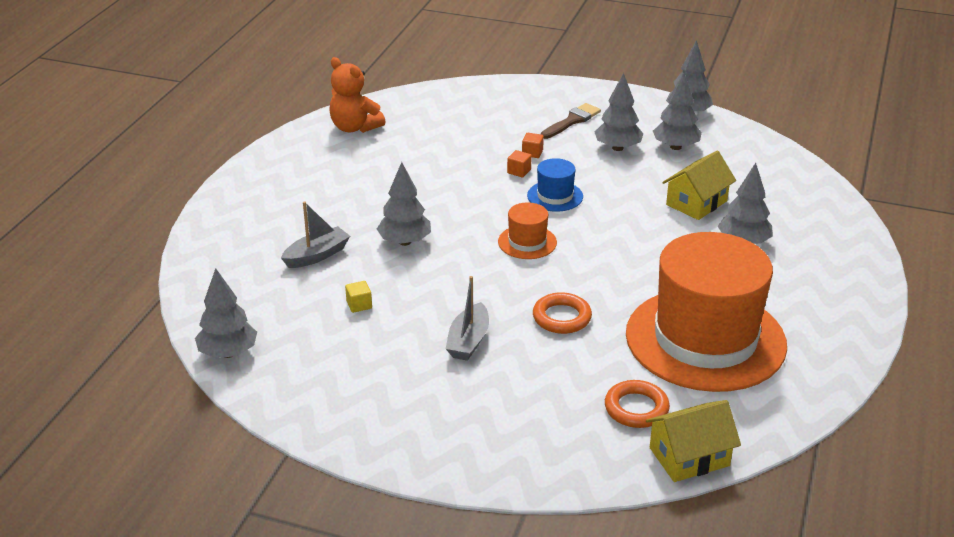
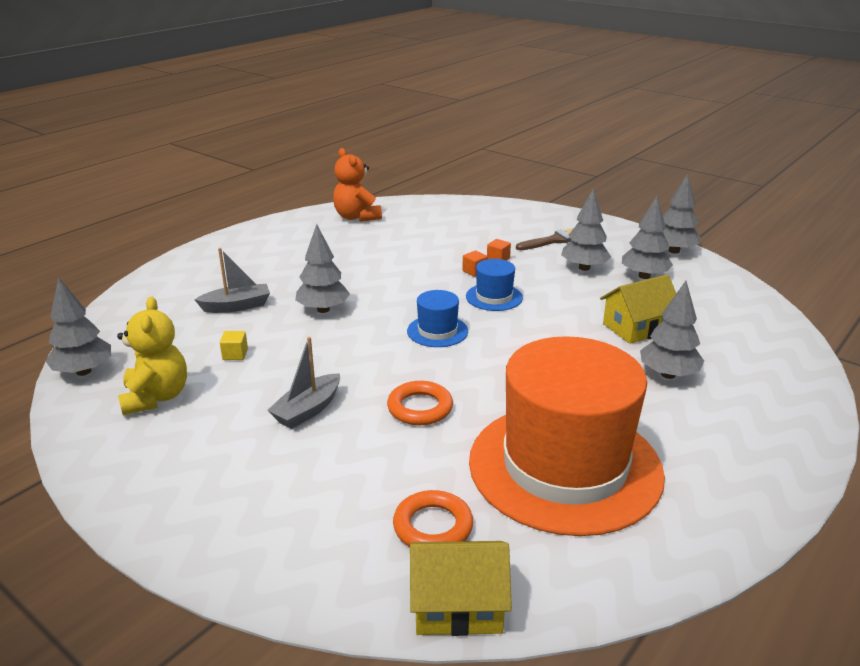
camera: 20 degrees right, 5 degrees down
orange hat [498,202,557,259] -> blue hat [407,290,468,347]
none -> yellow teddy bear [117,297,187,415]

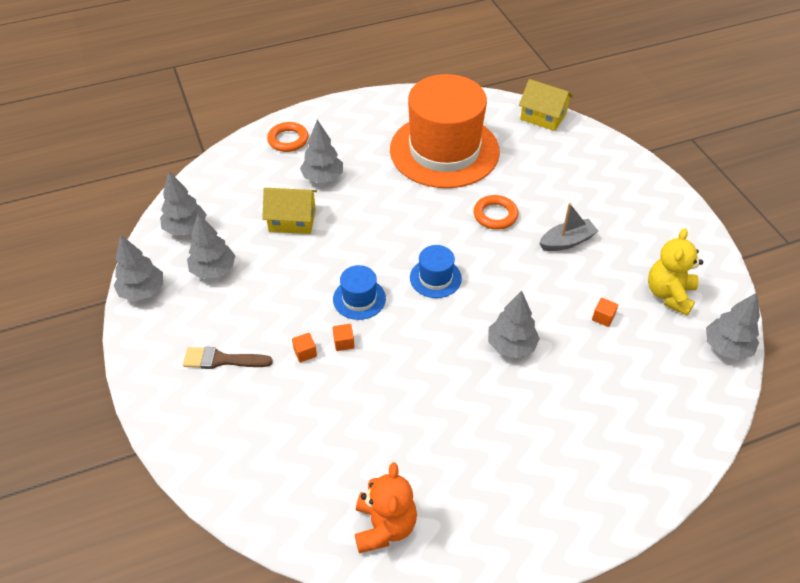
camera: 150 degrees left, 20 degrees up
grey boat [194,248,270,313] -> none
yellow cube [220,331,248,360] -> orange cube [592,298,618,327]
orange ring [393,490,473,547] -> orange ring moved to [267,122,309,152]
grey tree [561,188,611,271] -> grey tree moved to [160,171,207,236]

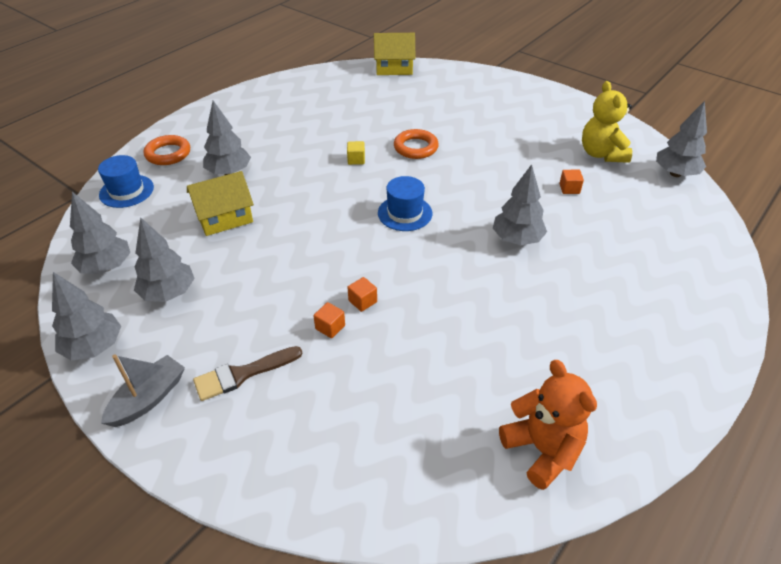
camera: 30 degrees left, 5 degrees down
blue hat [333,265,386,320] -> blue hat moved to [98,155,154,208]
orange hat [390,74,500,188] -> none
grey boat [539,203,598,251] -> grey boat moved to [101,354,185,427]
none -> yellow cube [347,141,365,165]

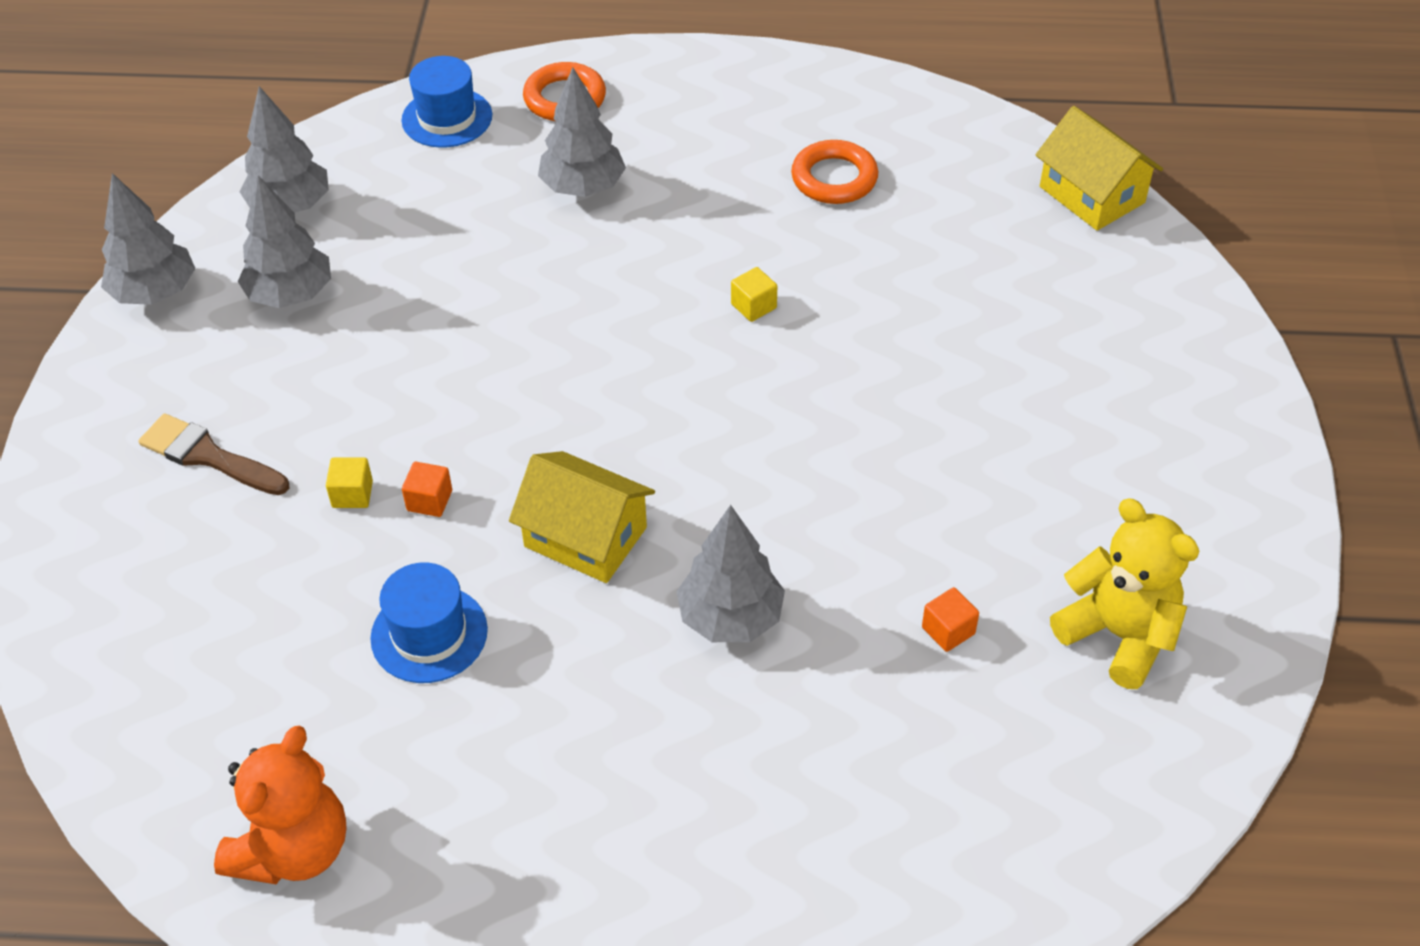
camera: 55 degrees right, 5 degrees up
grey boat [101,354,185,427] -> none
yellow house [187,171,254,236] -> yellow house moved to [509,451,655,583]
orange cube [313,302,345,338] -> yellow cube [326,458,373,508]
blue hat [378,176,432,231] -> blue hat moved to [370,562,488,683]
orange ring [394,129,439,159] -> orange ring moved to [791,140,878,204]
yellow teddy bear [582,81,632,163] -> yellow teddy bear turned 90 degrees clockwise [1050,498,1199,689]
grey tree [656,101,707,177] -> none

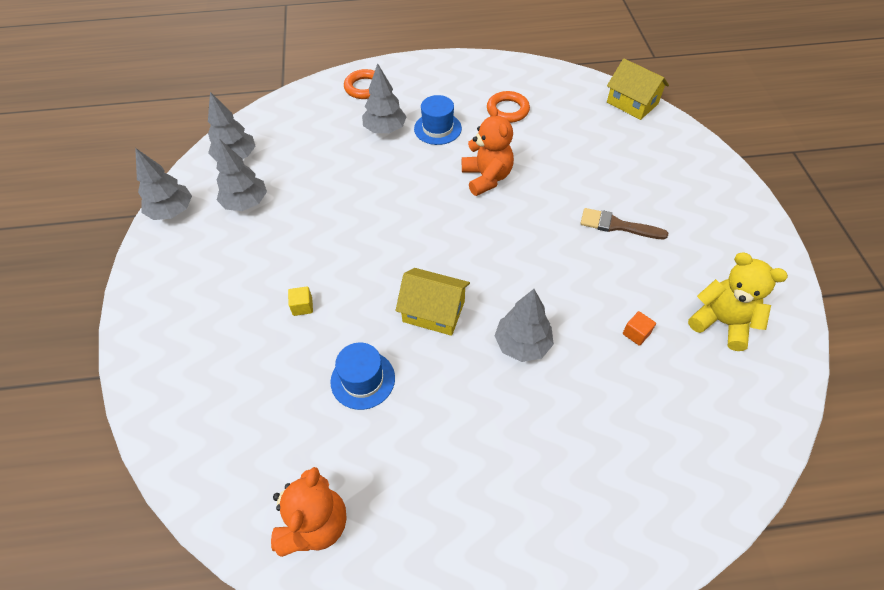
camera: 10 degrees left, 5 degrees up
brown brush [139,413,289,495] -> brown brush moved to [580,208,668,239]
blue hat [401,56,492,148] -> blue hat moved to [414,95,462,145]
orange cube [402,462,452,517] -> none
yellow cube [731,267,777,322] -> orange teddy bear [462,105,514,196]

